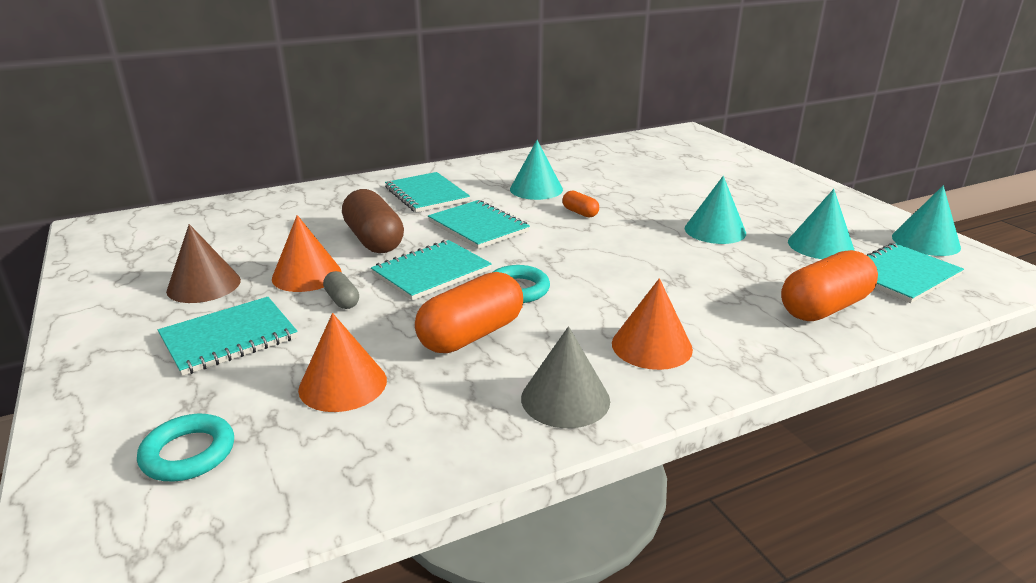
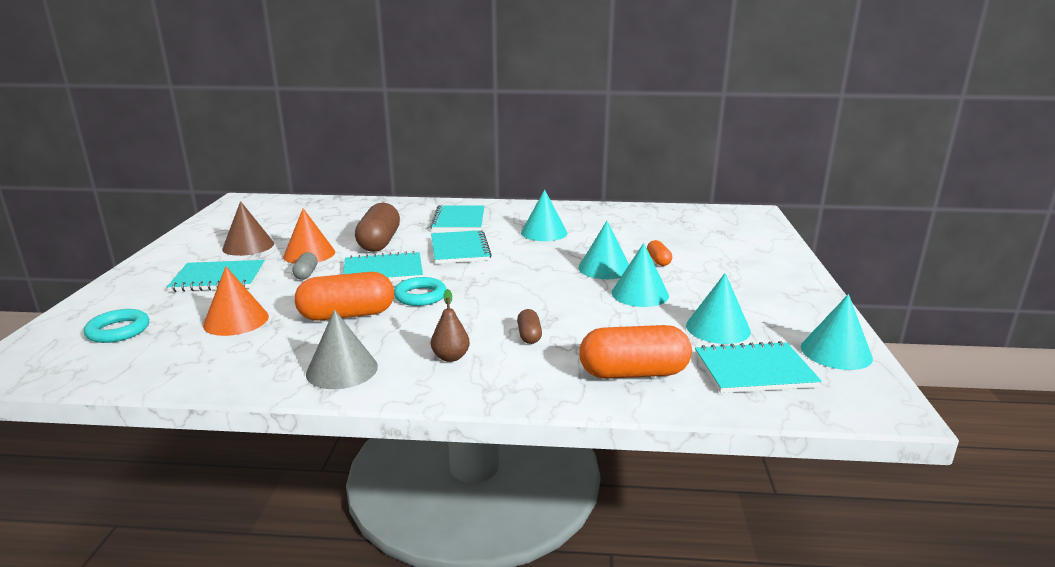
camera: 30 degrees right, 5 degrees down
orange capsule [562,190,599,218] -> orange capsule moved to [647,240,672,266]
orange cone [612,278,693,370] -> brown pear [431,289,470,362]
none -> brown capsule [517,309,542,344]
none -> turquoise cone [578,221,629,279]

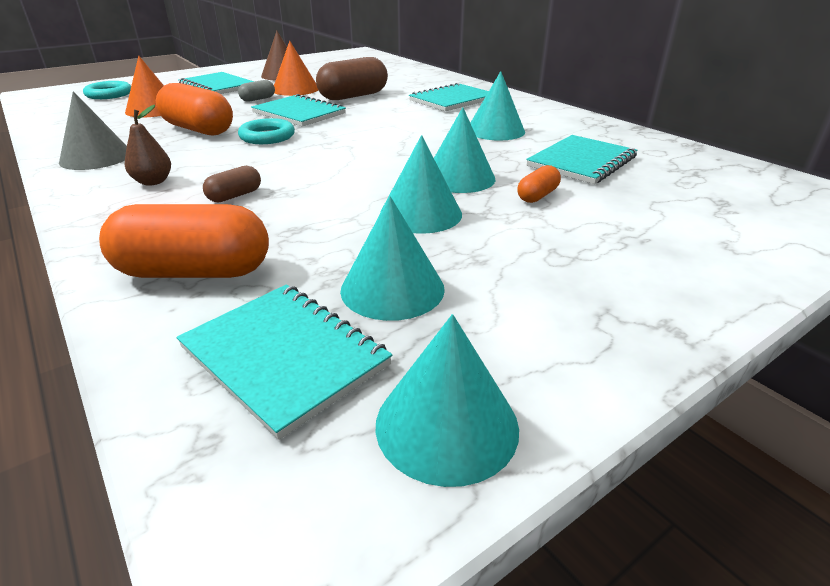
camera: 50 degrees right, 10 degrees up
turquoise notebook [431,230,492,264] -> turquoise notebook moved to [526,135,637,184]
orange capsule [579,325,692,379] -> orange capsule turned 45 degrees counterclockwise [99,204,269,278]

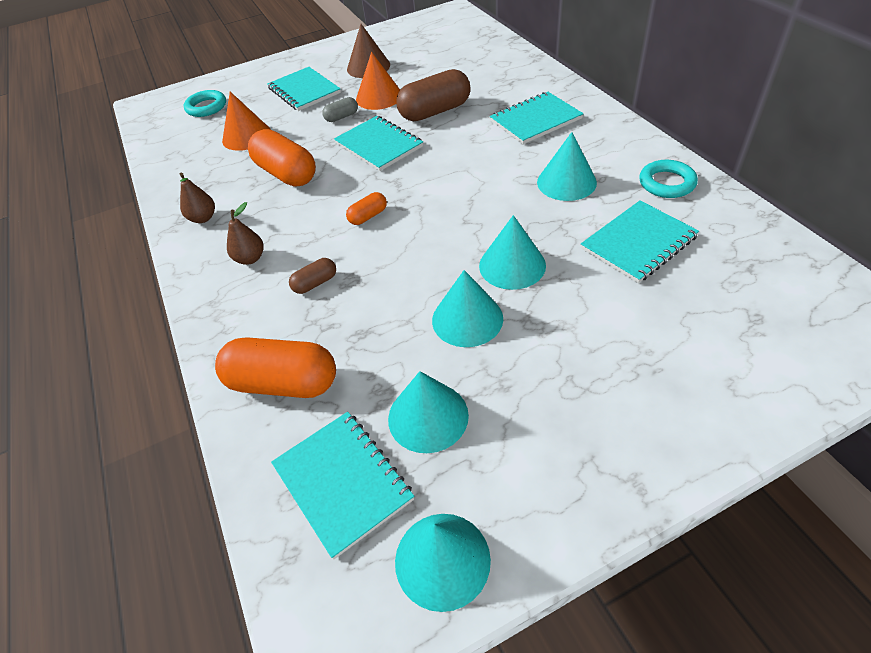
camera: 15 degrees right, 15 degrees up
grey cone [59,91,127,170] -> brown pear [179,173,215,223]
turquoise ring [238,118,295,144] -> turquoise ring moved to [639,160,698,198]
orange capsule [517,165,561,203] -> orange capsule moved to [346,192,387,225]

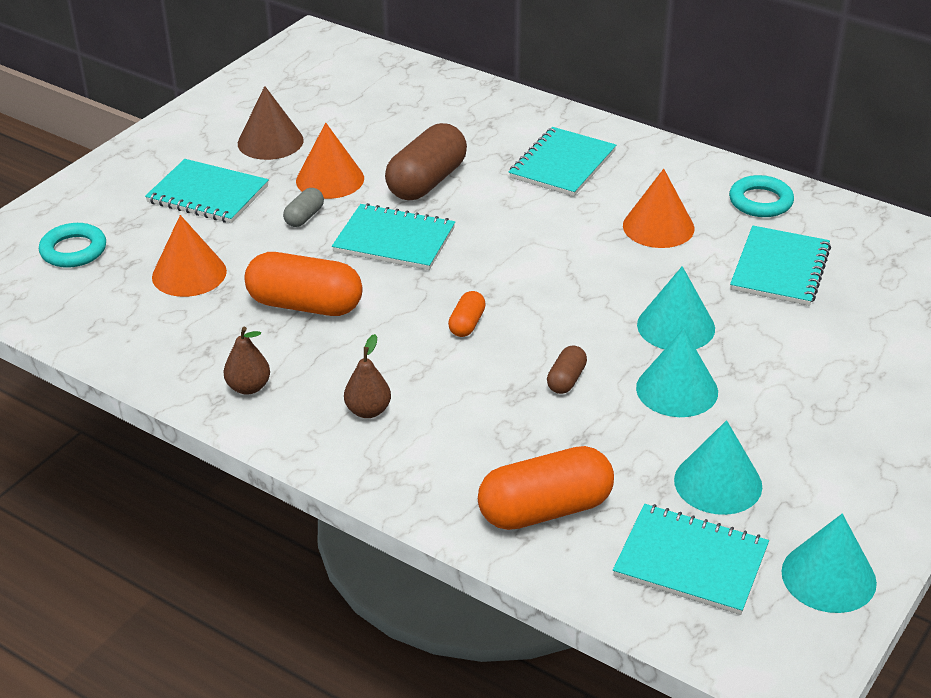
camera: 35 degrees left, 10 degrees down
brown capsule [289,258,336,294] -> brown capsule moved to [547,345,587,394]
turquoise cone [537,132,597,201] -> orange cone [623,169,695,248]

